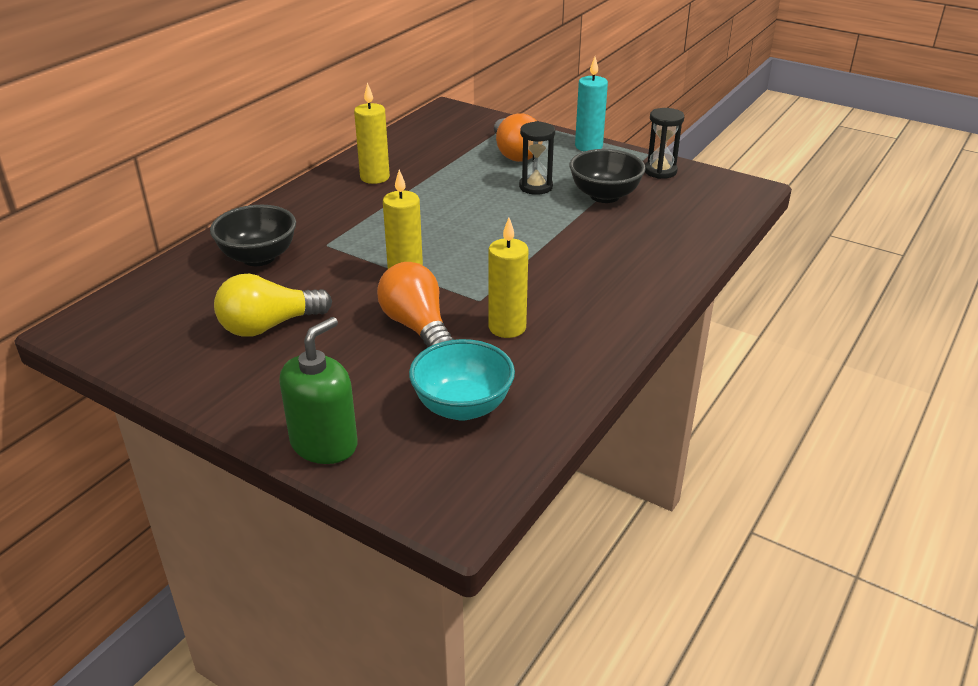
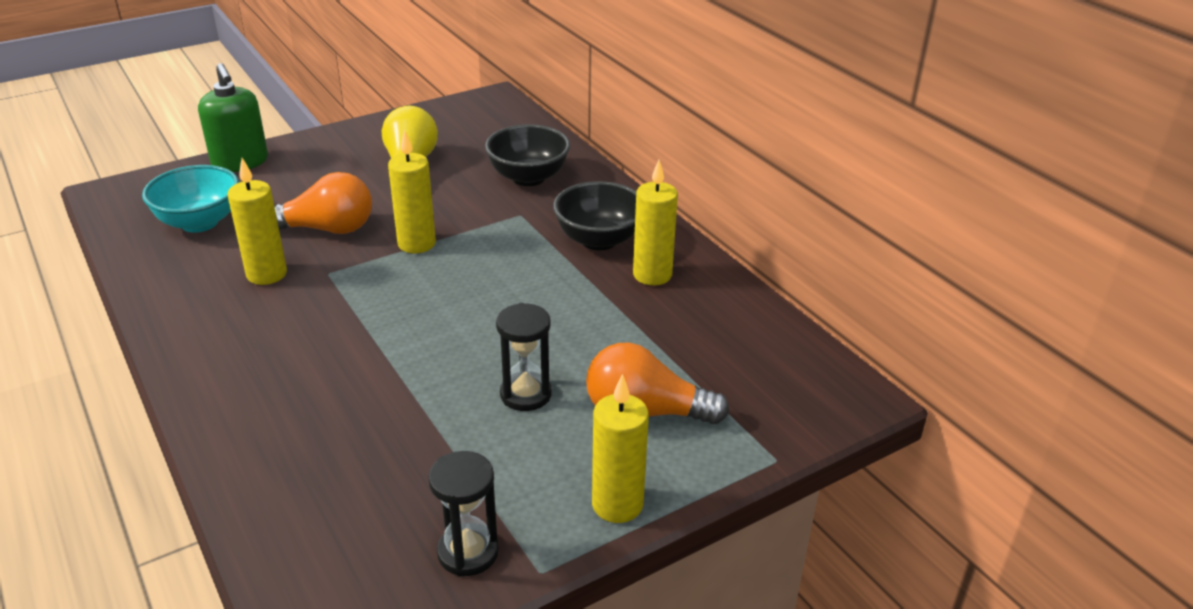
camera: 115 degrees right, 0 degrees up
black bowl [569,149,646,203] -> black bowl moved to [553,181,636,251]
turquoise candle [575,57,608,151] -> yellow candle [592,374,649,523]

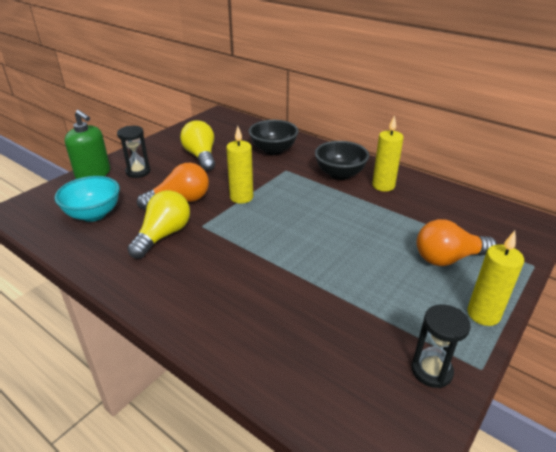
camera: 20 degrees left, 0 degrees up
yellow candle [228,158,287,285] -> yellow light bulb [127,190,190,259]
black hourglass [496,303,552,411] -> black hourglass moved to [117,126,150,178]

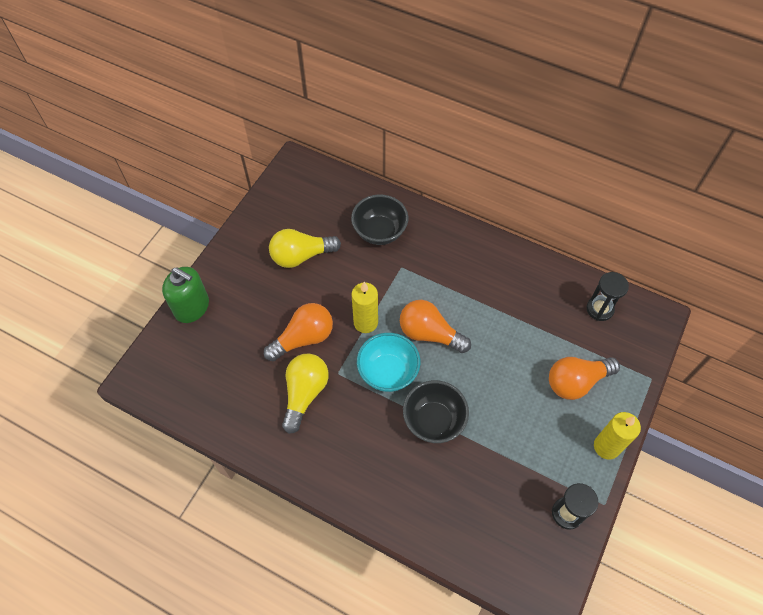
camera: 10 degrees left, 25 degrees up
turquoise bowl [55,176,120,222] -> turquoise bowl moved to [357,333,420,392]
black hourglass [117,126,150,178] -> black hourglass moved to [586,272,629,321]
yellow light bulb [180,120,215,171] -> yellow light bulb turned 75 degrees counterclockwise [269,229,341,268]
black bowl [315,141,369,180] -> black bowl moved to [403,380,469,443]
yellow candle [372,115,404,192] -> none
none -> orange light bulb [400,300,471,353]

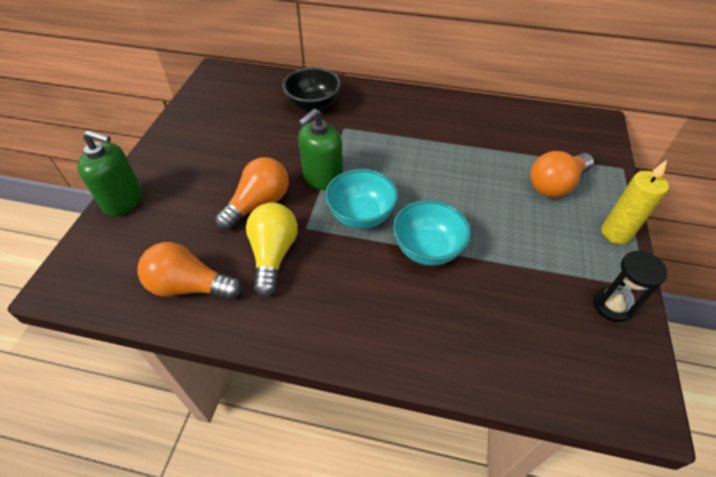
camera: 15 degrees left, 10 degrees down
yellow light bulb [269,229,341,268] -> none
yellow candle [351,282,378,333] -> green soap dispenser [298,109,343,190]
orange light bulb [400,300,471,353] -> orange light bulb moved to [137,242,242,300]
black bowl [403,380,469,443] -> turquoise bowl [393,200,471,266]
black hourglass [586,272,629,321] -> none

